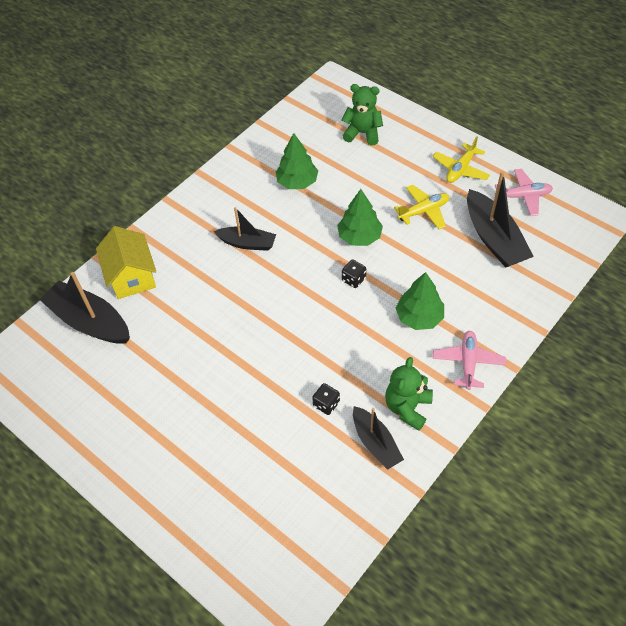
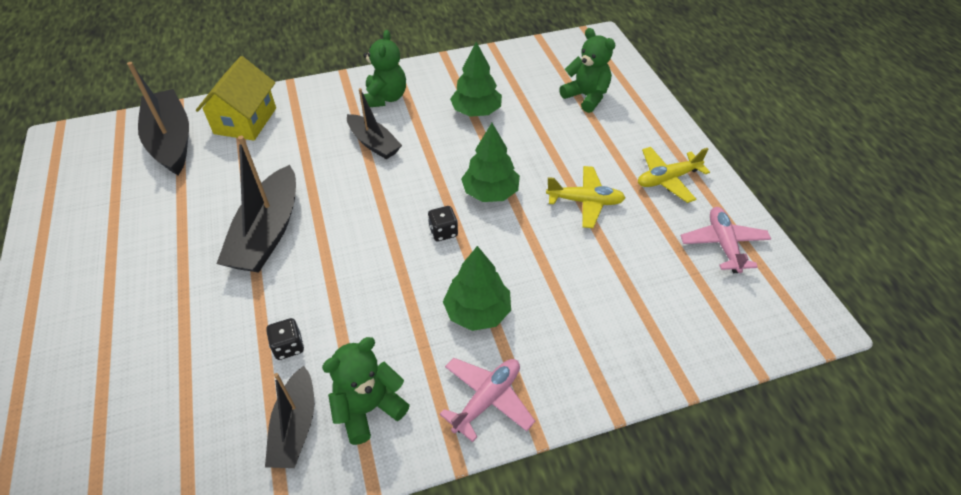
camera: 30 degrees right, 5 degrees down
black boat [467,171,534,267] -> black boat moved to [216,136,296,273]
pink plane [495,169,553,216] -> pink plane turned 120 degrees counterclockwise [680,207,771,273]
none -> green teddy bear [363,30,406,107]

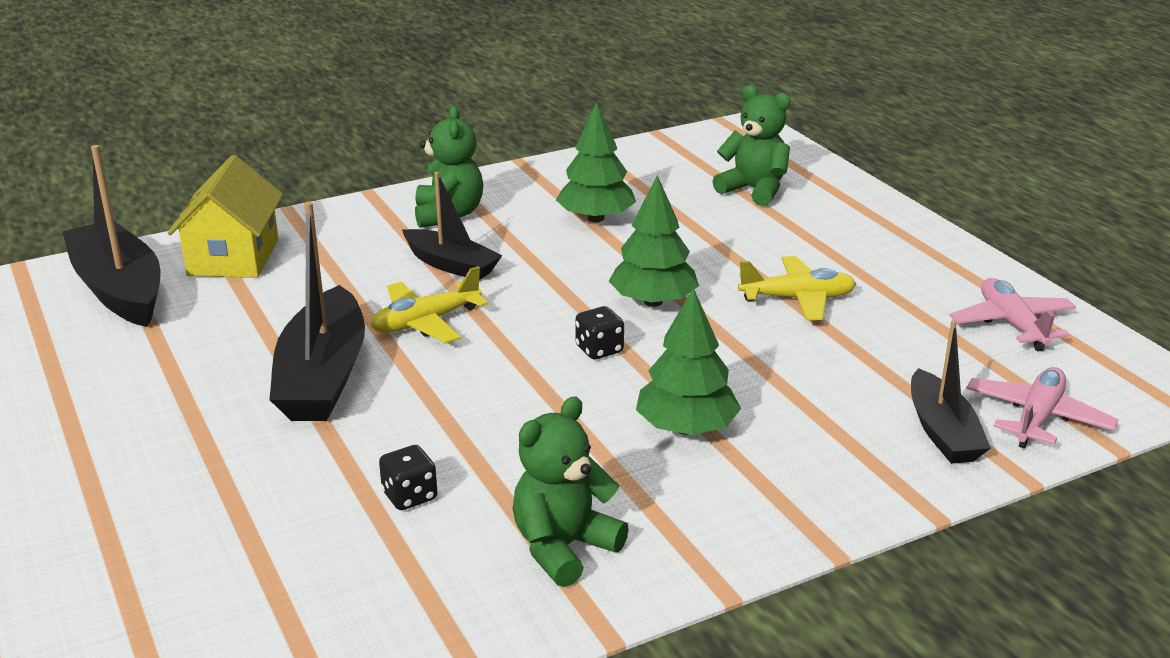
camera: 10 degrees left, 20 degrees down
black boat [265,366,314,468] -> black boat moved to [911,320,991,464]
pink plane [440,358,535,442] -> pink plane moved to [966,367,1118,449]
yellow plane [638,147,710,203] -> yellow plane moved to [370,266,488,343]

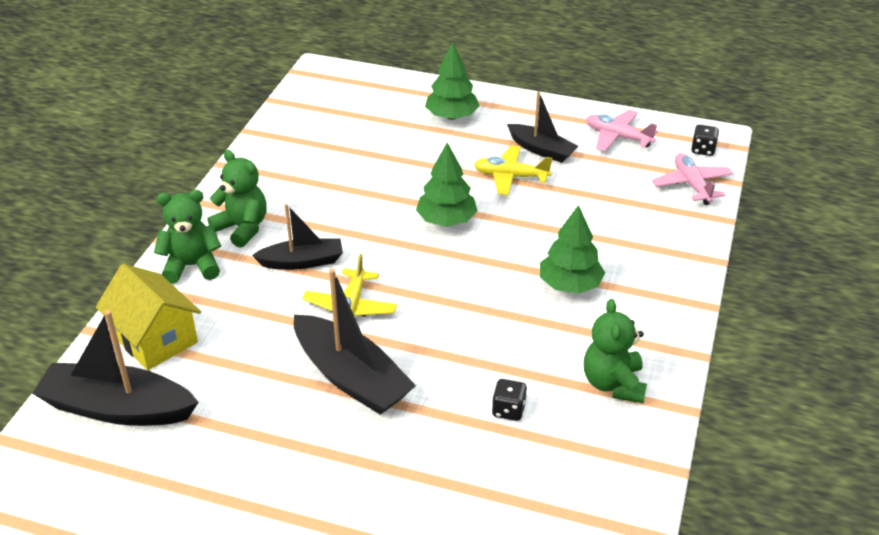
camera: 45 degrees left, 10 degrees up
green tree [556,102,636,222] -> green tree moved to [425,42,480,120]
black dice [575,306,624,359] -> black dice moved to [691,125,719,156]
green teddy bear [713,85,791,206] -> green teddy bear moved to [154,190,221,284]
yellow plane [738,256,856,320] -> yellow plane turned 120 degrees counterclockwise [474,145,552,196]
black boat [911,320,991,464] -> black boat moved to [507,91,578,163]

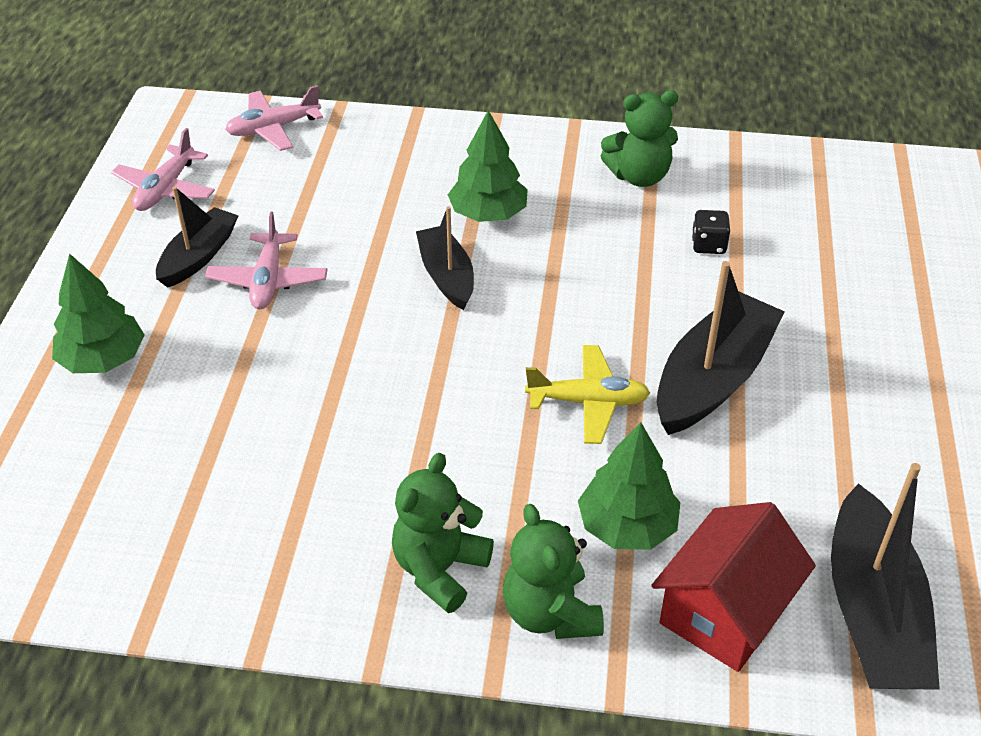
camera: 100 degrees left, 5 degrees up
yellow house [96,264,201,370] -> red house [651,502,816,672]
black boat [252,204,343,270] -> black boat moved to [416,206,474,310]
green tree [416,143,478,227] -> green tree moved to [578,422,681,550]
yellow plane [474,145,552,196] -> pink plane [205,212,328,309]
black dice [691,125,719,156] -> none

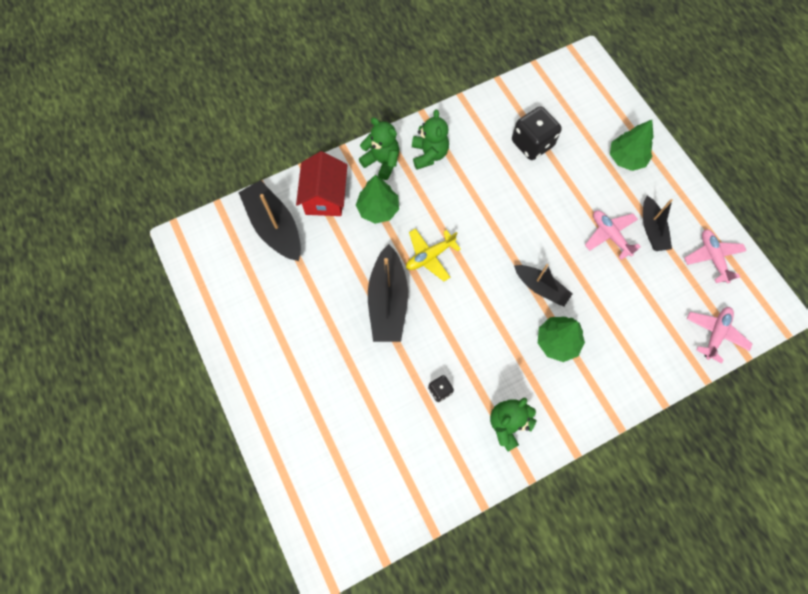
camera: 145 degrees right, 25 degrees up
none -> black dice [512,106,562,160]

